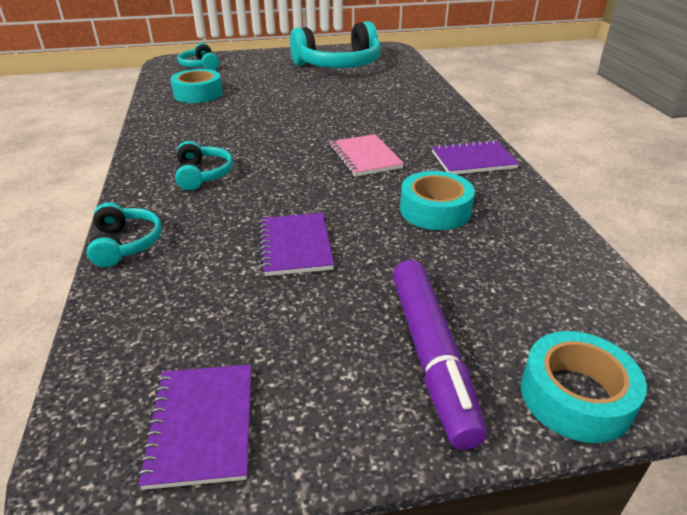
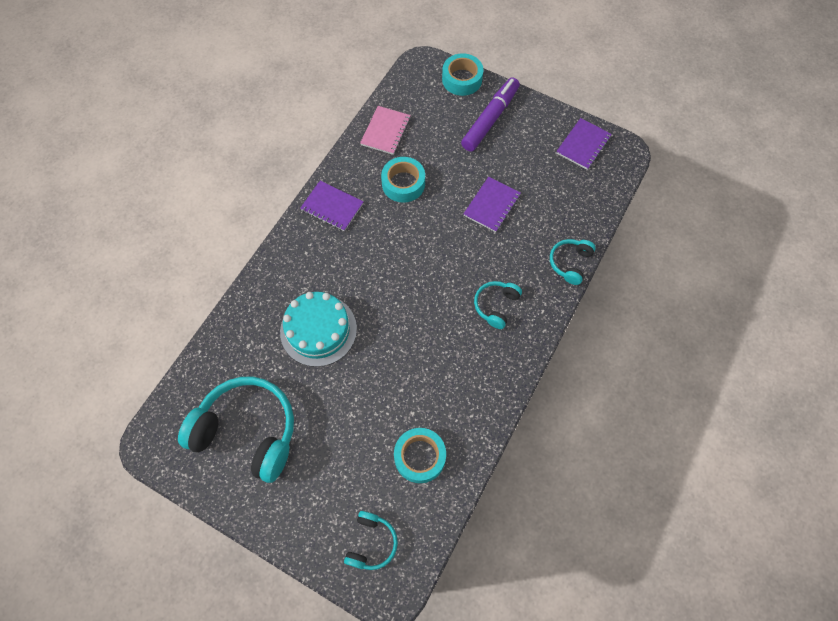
camera: 140 degrees left, 30 degrees up
pink notebook [330,134,404,177] -> pink notebook moved to [360,106,411,155]
none -> turquoise cake [280,292,357,367]

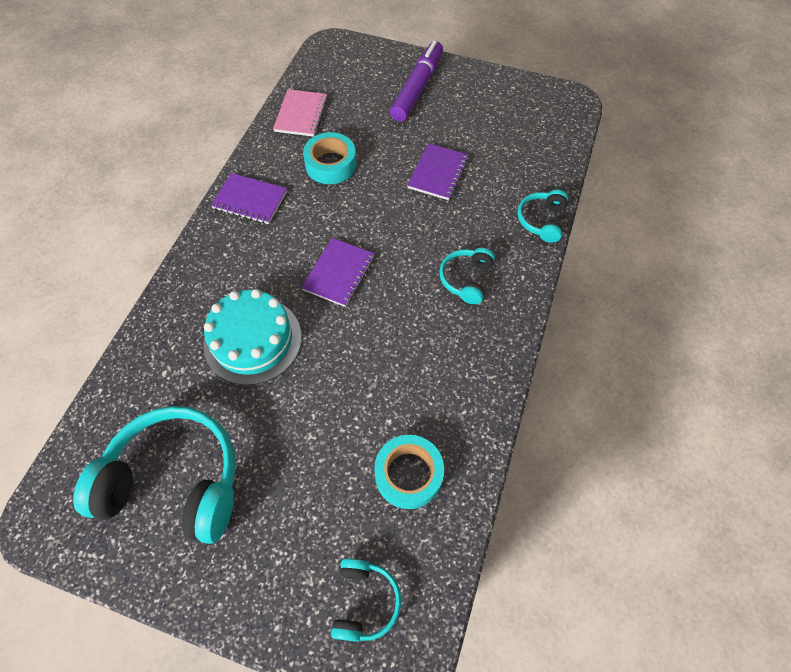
camera: 10 degrees left, 5 degrees down
turquoise tape [442,53,483,96] -> none
purple notebook [556,118,612,170] -> purple notebook moved to [301,238,375,307]

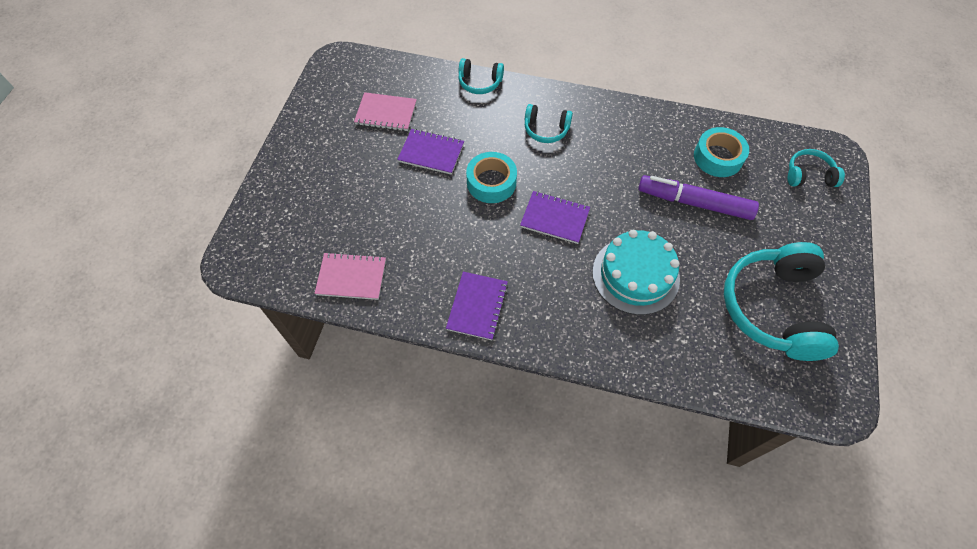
camera: 95 degrees left, 0 degrees up
turquoise tape [303,132,356,184] -> turquoise tape moved to [466,152,517,203]
purple marker [390,41,443,122] -> purple marker moved to [638,175,759,220]
none -> pink notebook [354,92,417,131]

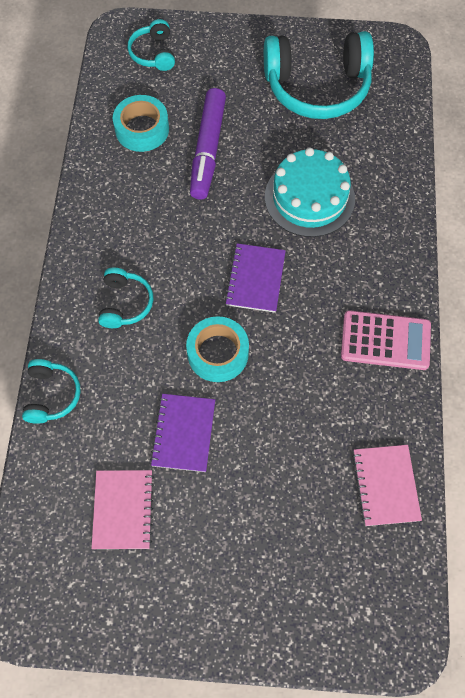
camera: 100 degrees left, 5 degrees up
purple notebook [446,272,508,340] -> pink calculator [341,310,431,370]

